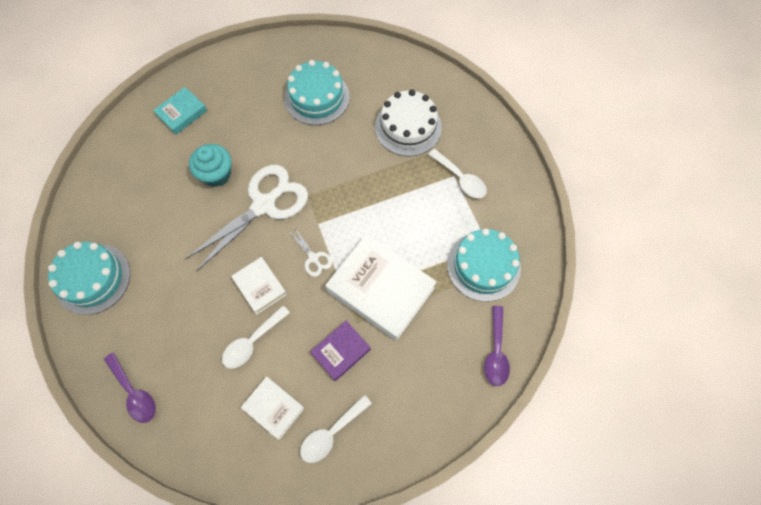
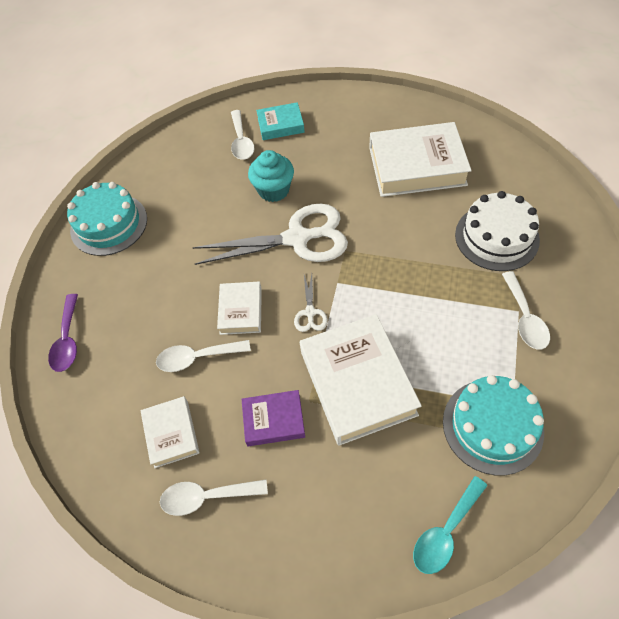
camera: 40 degrees right, 10 degrees down
turquoise cake [284,60,350,125] -> white book [369,122,472,197]
purple spoon [484,306,510,386] -> turquoise spoon [413,476,488,574]
none -> white spoon [231,110,254,160]

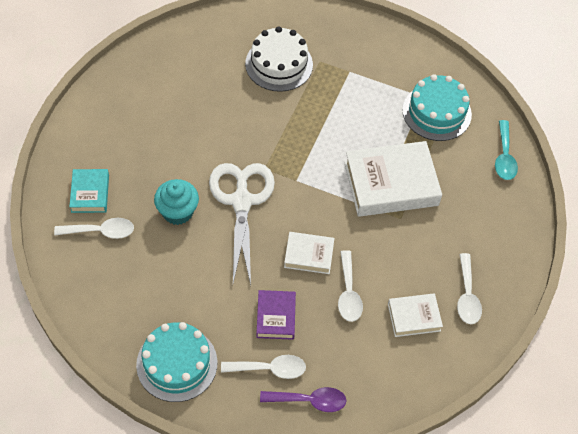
camera: 90 degrees left, 0 degrees up
purple book [242,390,305,446] -> purple book moved to [256,290,296,340]
white scissors [294,274,328,332] -> none
white book [369,122,472,197] -> none
turquoise spoon [413,476,488,574] -> turquoise spoon turned 45 degrees clockwise [495,120,518,180]
white spoon [502,271,550,350] -> white spoon moved to [221,355,306,379]

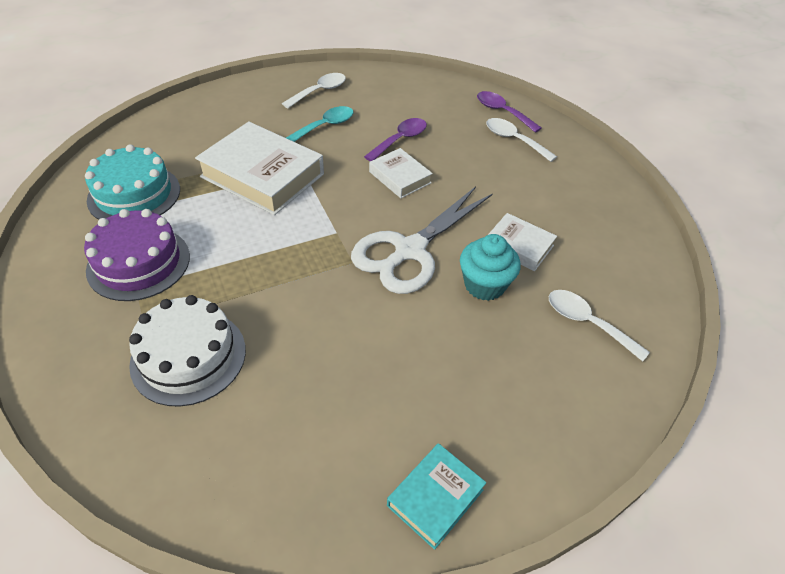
camera: 135 degrees left, 10 degrees down
turquoise book [69,169,109,213] -> turquoise book moved to [387,443,486,550]
turquoise cake [136,322,217,402] -> none
purple book [256,290,296,340] -> none
white spoon [338,250,363,322] -> purple spoon [364,118,427,161]
white book [388,293,443,337] -> white book moved to [488,213,557,271]
turquoise spoon [495,120,518,180] -> turquoise spoon moved to [286,106,353,142]
none -> purple cake [84,209,190,301]

